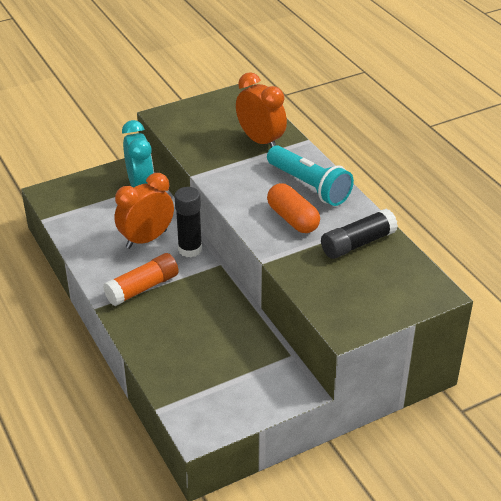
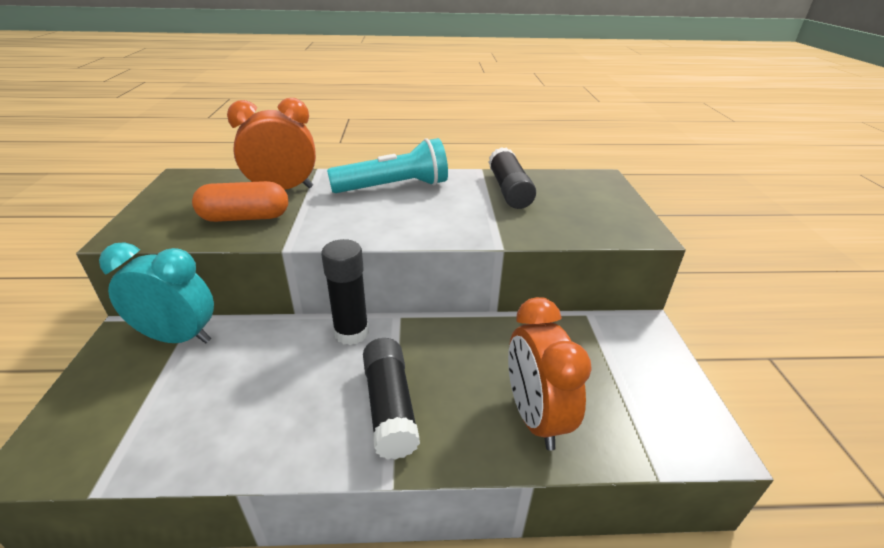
camera: 65 degrees left, 5 degrees down
orange glue stick [103,253,179,306] -> black glue stick [363,338,420,460]
orange clock [114,173,174,249] -> orange clock moved to [508,297,592,451]
orange capsule [267,183,320,233] -> orange capsule moved to [192,181,288,222]

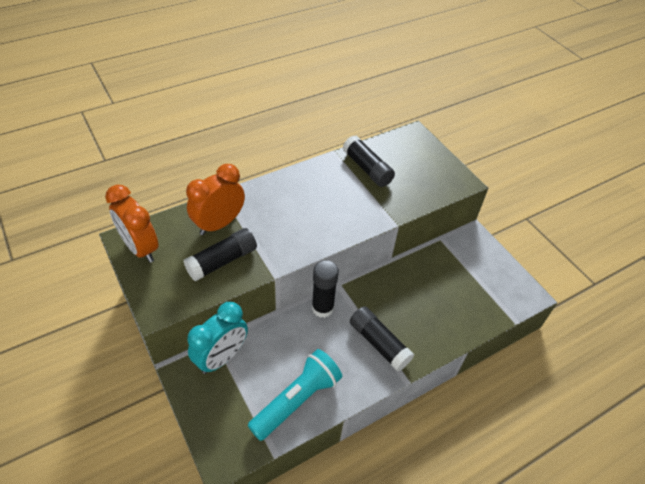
camera: 30 degrees left, 15 degrees up
turquoise clock [99,242,214,344] -> turquoise clock turned 150 degrees clockwise [187,301,248,374]
orange capsule [192,181,288,222] -> black glue stick [184,228,257,281]
turquoise flashlight [327,138,448,193] -> turquoise flashlight moved to [248,349,342,441]
orange clock [508,297,592,451] -> orange clock moved to [105,184,159,263]

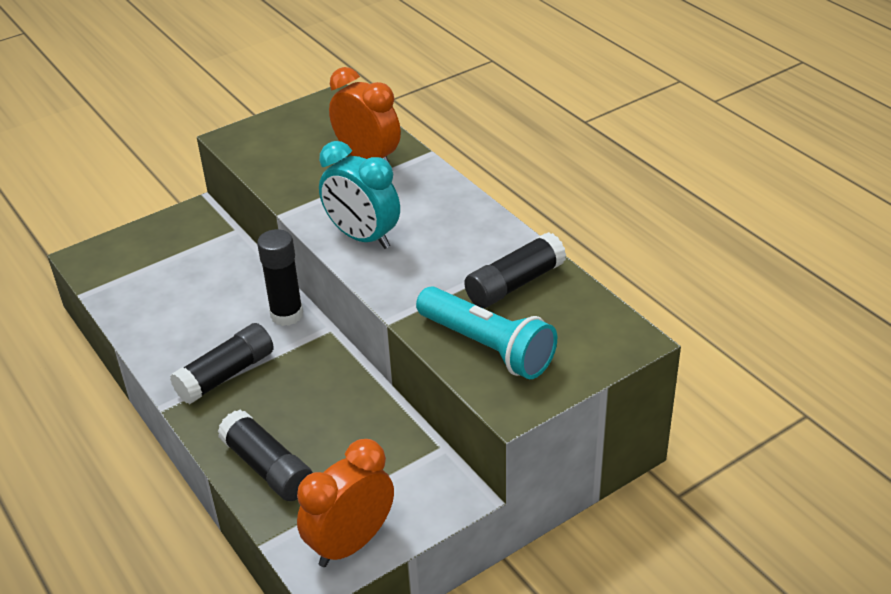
camera: 90 degrees right, 10 degrees down
orange clock [105,184,159,263] -> orange clock moved to [297,439,394,567]
black glue stick [184,228,257,281] -> black glue stick moved to [217,410,313,501]
turquoise clock [187,301,248,374] -> turquoise clock moved to [319,141,400,249]
turquoise flashlight [248,349,342,441] -> turquoise flashlight moved to [416,286,557,379]

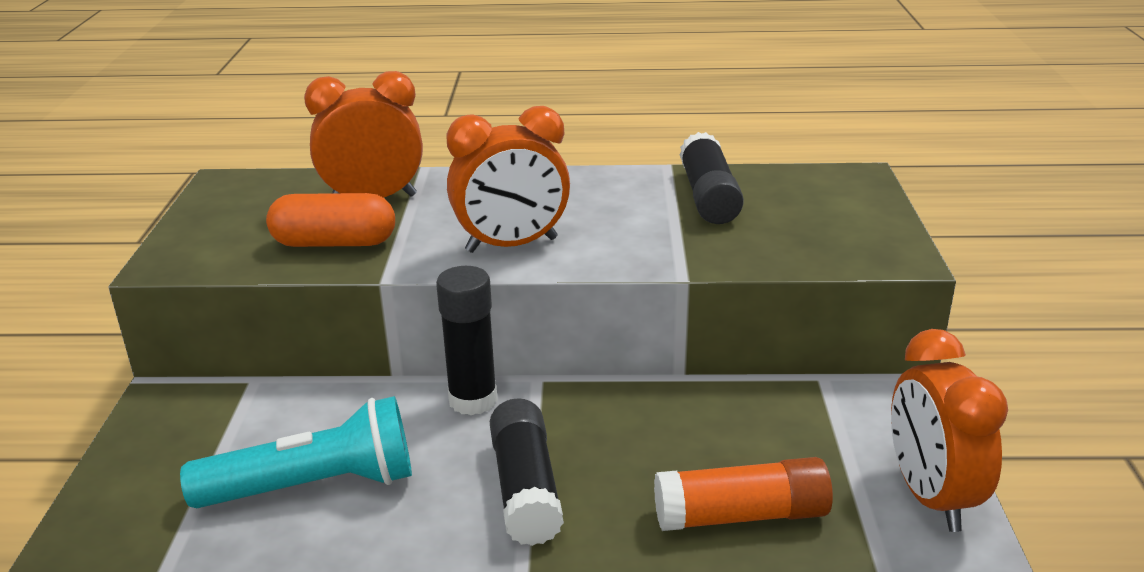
camera: 55 degrees left, 10 degrees down
black glue stick [217,410,313,501] -> orange glue stick [654,457,833,531]
turquoise clock [319,141,400,249] -> orange clock [446,106,570,253]
turquoise flashlight [416,286,557,379] -> turquoise flashlight moved to [180,396,412,508]
none -> orange capsule [266,193,395,247]

